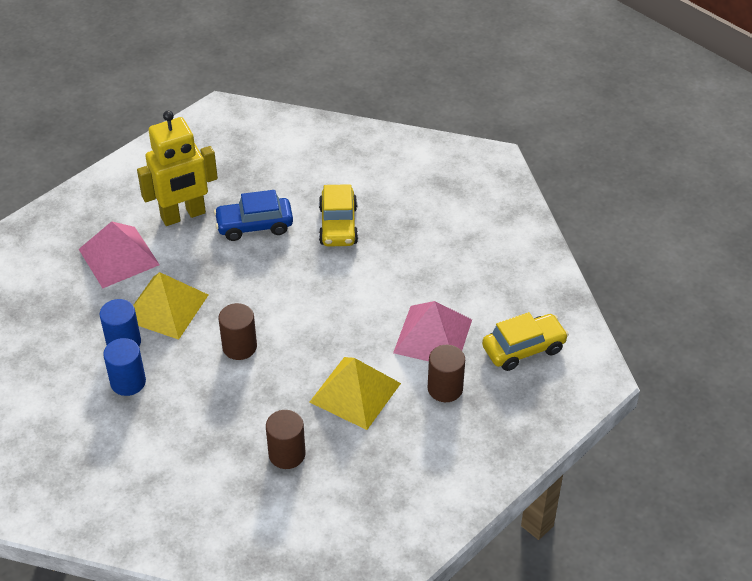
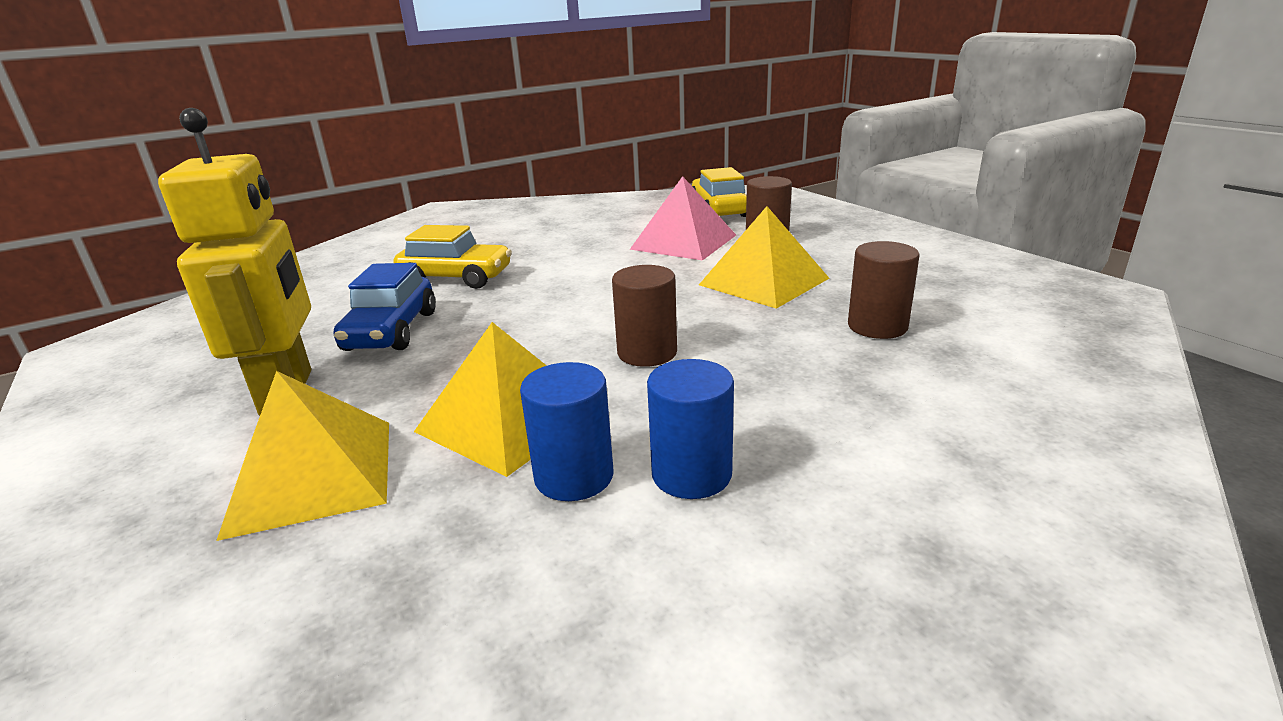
camera: 75 degrees left, 20 degrees down
pink pyramid [79,221,160,288] -> yellow pyramid [216,371,389,541]

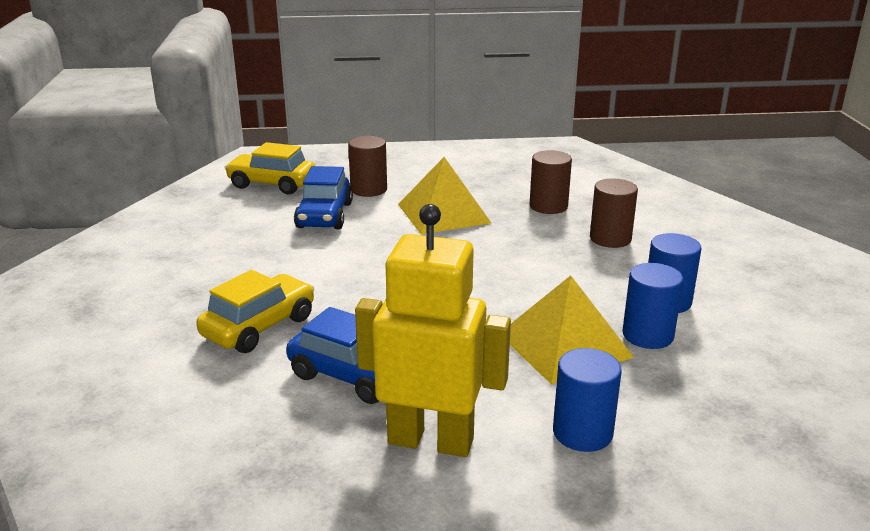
camera: 65 degrees left, 0 degrees up
yellow pyramid [216,371,389,541] -> blue cylinder [553,348,622,452]
brown cylinder [612,265,677,367] -> brown cylinder moved to [590,179,638,248]
pink pyramid [630,176,736,261] -> blue car [294,166,353,229]

